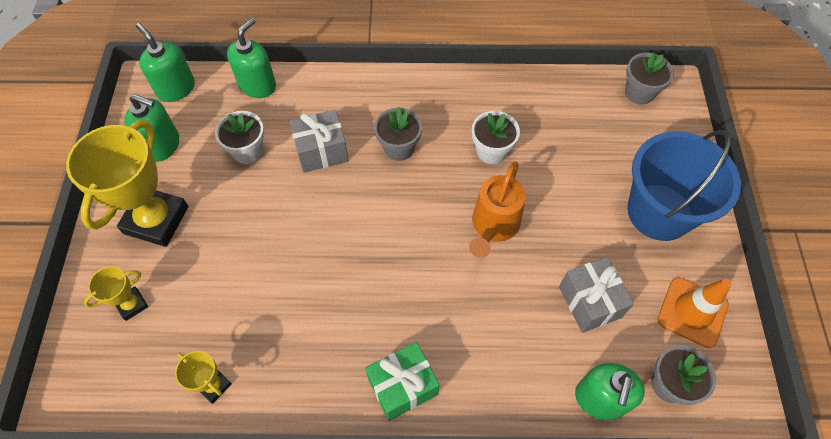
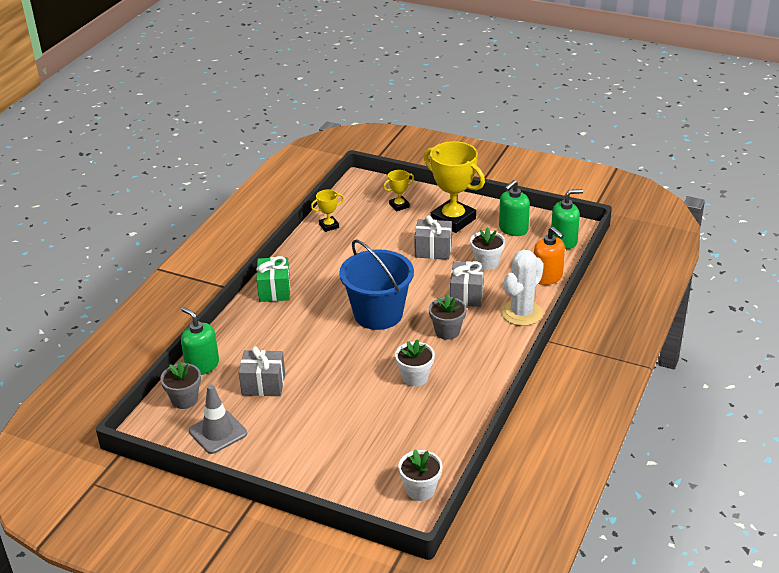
camera: 115 degrees right, 25 degrees down
yellow trophy [84,267,148,321] -> yellow trophy turned 75 degrees clockwise [383,170,414,211]
green soap dispenser [227,18,276,98] -> orange soap dispenser [534,227,565,285]
orange watering can [469,161,526,258] -> none
grey flower pot [625,53,674,105] -> white flower pot [398,449,443,501]
blue bucket [627,130,741,241] -> blue bucket moved to [339,239,414,330]
orange traffic cone [658,277,732,348] -> grey traffic cone [189,384,247,454]
none -> grey gift [414,215,452,260]
none -> white cactus [501,250,544,326]

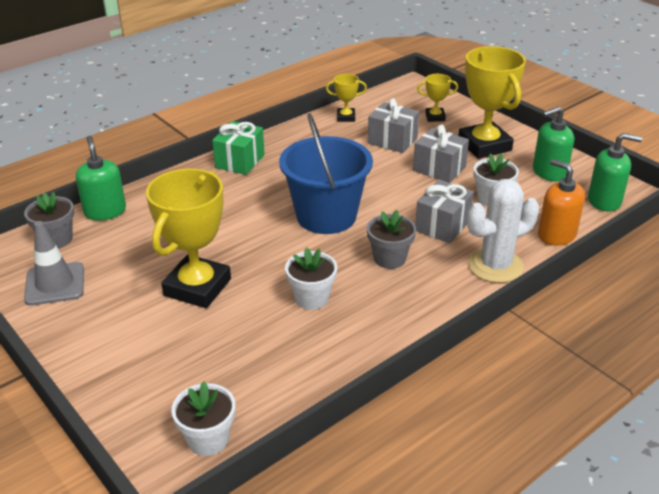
camera: 25 degrees right, 0 degrees up
grey gift [239,346,285,396] -> grey gift moved to [368,98,419,153]
orange soap dispenser [534,227,565,285] -> orange soap dispenser turned 150 degrees clockwise [538,159,585,246]
none -> yellow trophy [146,169,231,308]

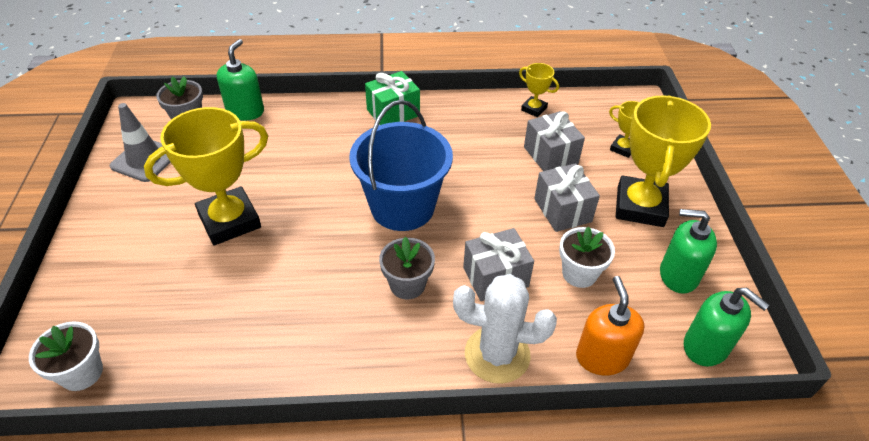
camera: 35 degrees right, 10 degrees up
white flower pot [285,247,337,310] -> none

